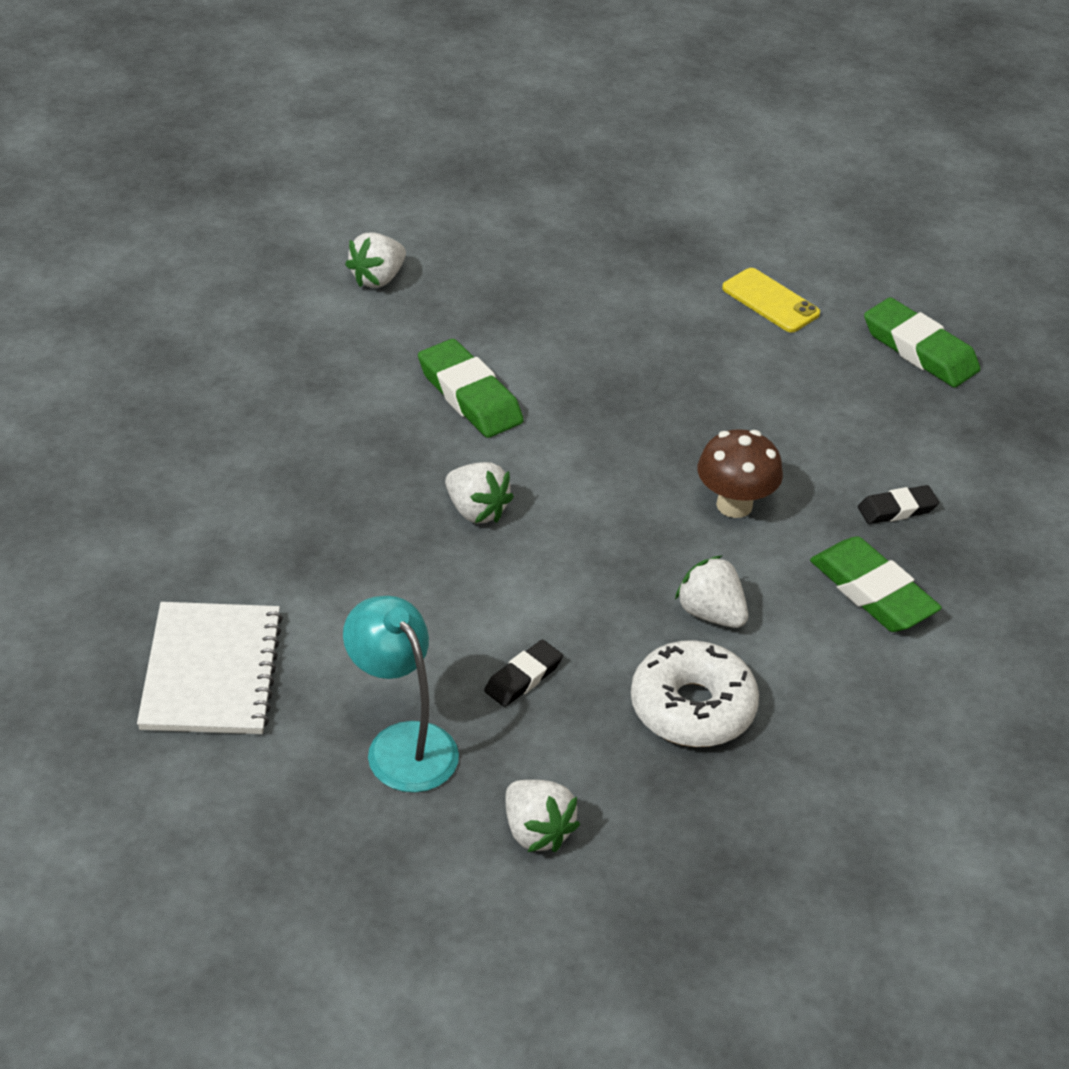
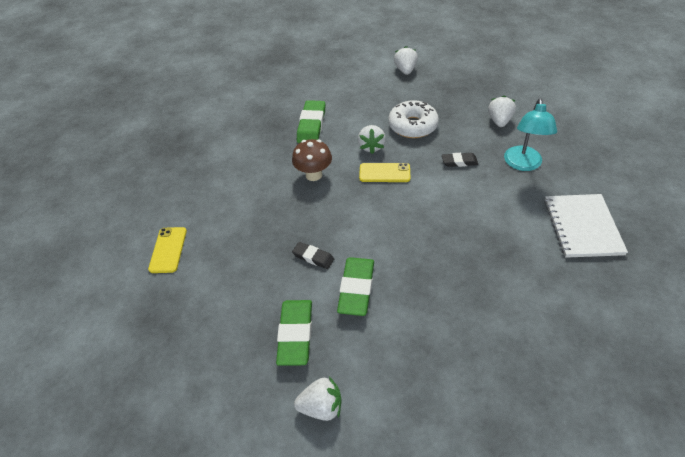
camera: 130 degrees left, 5 degrees up
white notebook [137,602,283,734] -> white notebook turned 45 degrees counterclockwise [544,194,628,258]
white strawberry [445,462,514,523] -> white strawberry moved to [394,46,418,75]
black eraser [858,485,939,524] -> black eraser moved to [292,242,334,269]
green eraser [864,297,980,387] -> green eraser moved to [276,300,312,366]
none -> yellow phone [359,163,410,182]

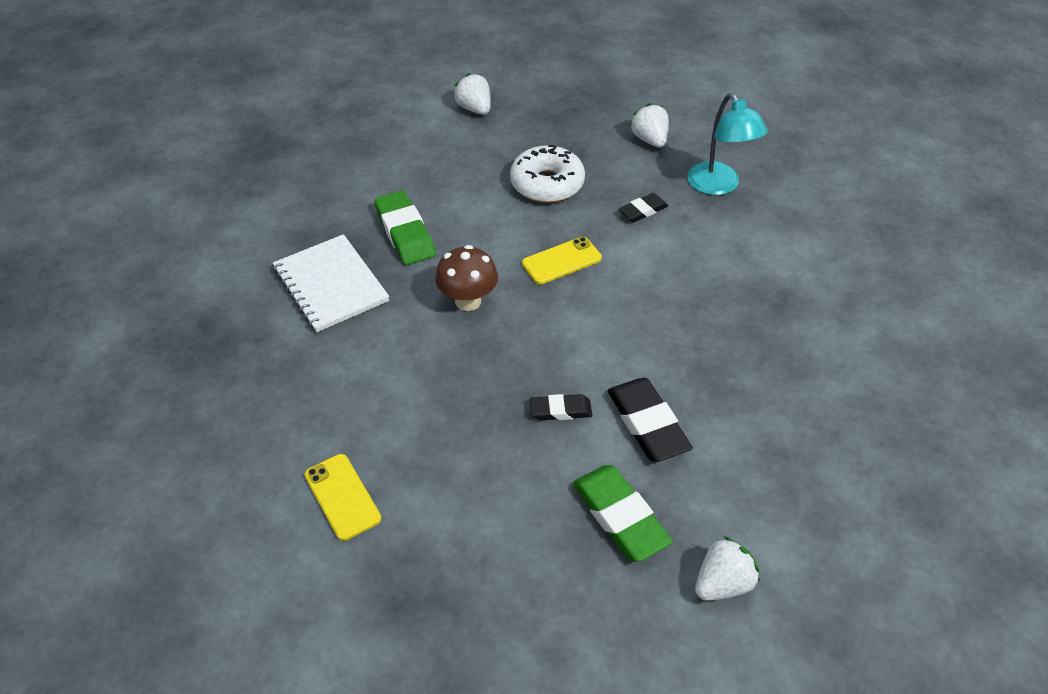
camera: 35 degrees left, 0 degrees up
green eraser [337,257,374,316] -> black eraser [607,378,693,462]
white strawberry [358,125,386,154] -> none
white notebook [544,194,628,258] -> white notebook moved to [273,234,389,332]

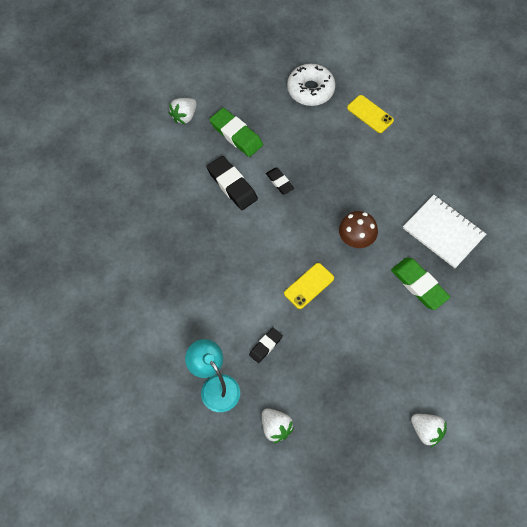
camera: 165 degrees right, 15 degrees up
white donut [510,145,585,203] -> white donut moved to [287,64,335,106]
black eraser [530,394,592,420] -> black eraser turned 75 degrees clockwise [266,168,294,195]

